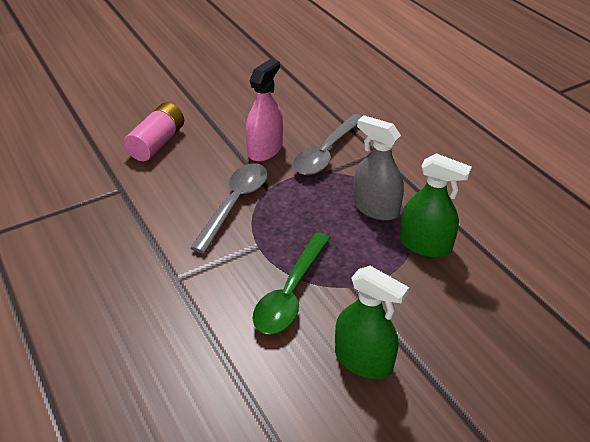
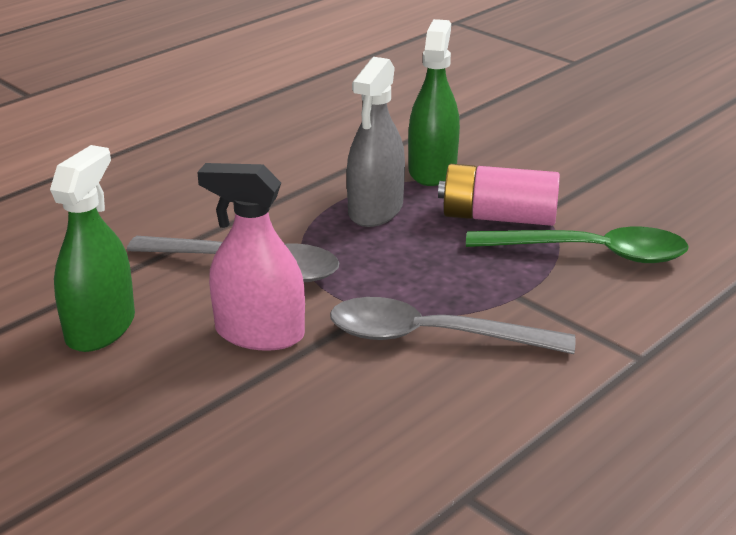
camera: 105 degrees left, 10 degrees down
pink battery [124,102,184,161] -> pink battery moved to [438,164,560,226]
green spray bottle [335,266,409,379] -> green spray bottle moved to [50,145,135,352]

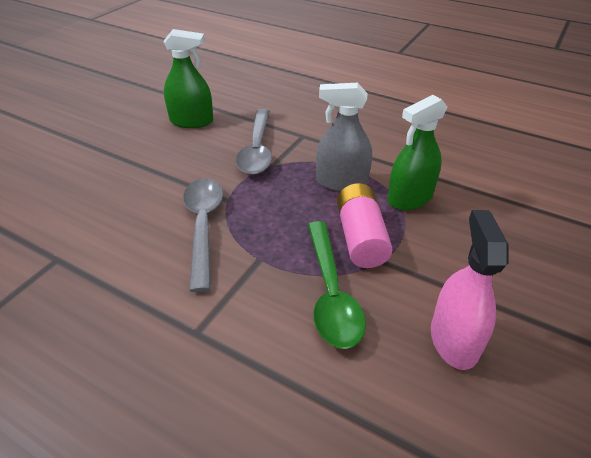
camera: 75 degrees right, 10 degrees up
pink spray bottle [197,163,305,351] -> pink spray bottle moved to [431,210,508,370]
green spray bottle [408,19,460,186] -> green spray bottle turned 150 degrees clockwise [387,95,447,210]

